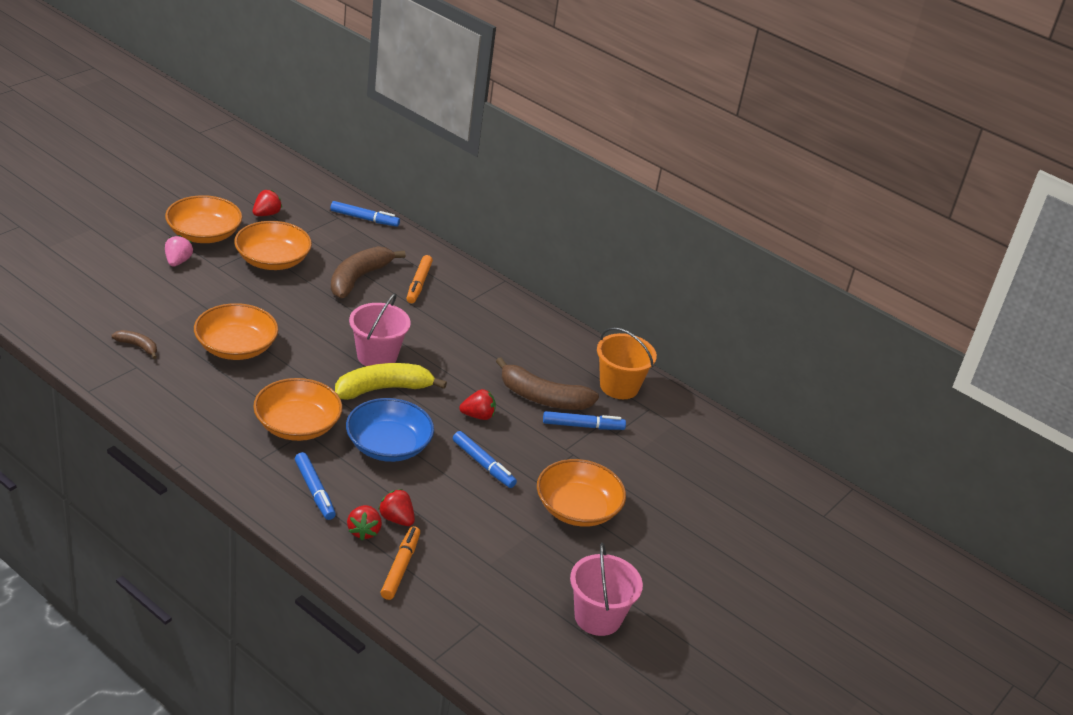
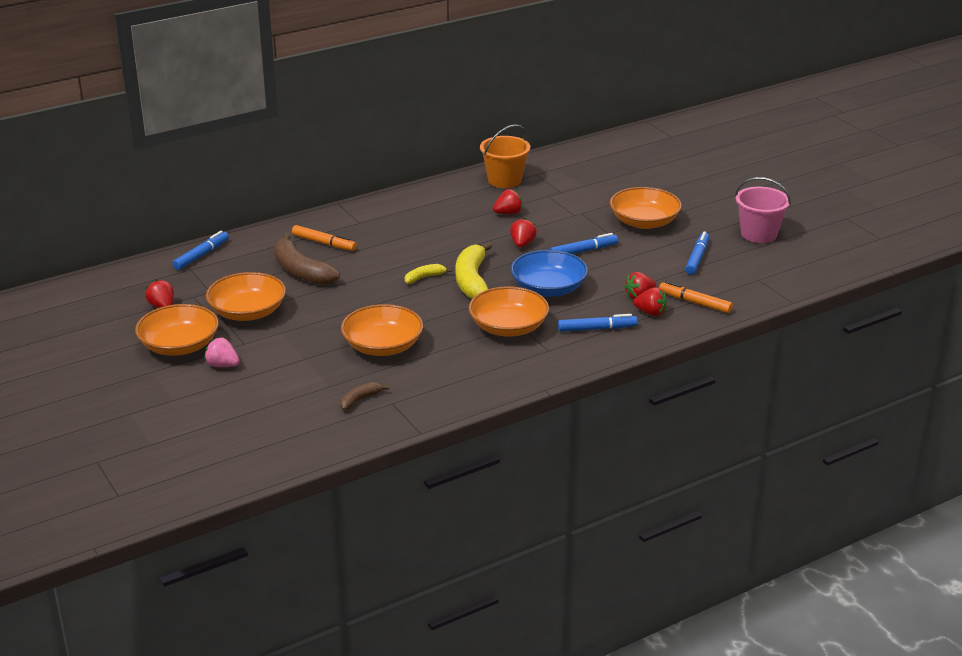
camera: 65 degrees left, 5 degrees down
pink bucket [349,293,411,366] -> yellow banana [405,264,452,284]
brown banana [496,357,599,410] -> red strawberry [493,189,523,214]
blue marker [543,411,626,430] -> blue marker moved to [685,231,709,275]

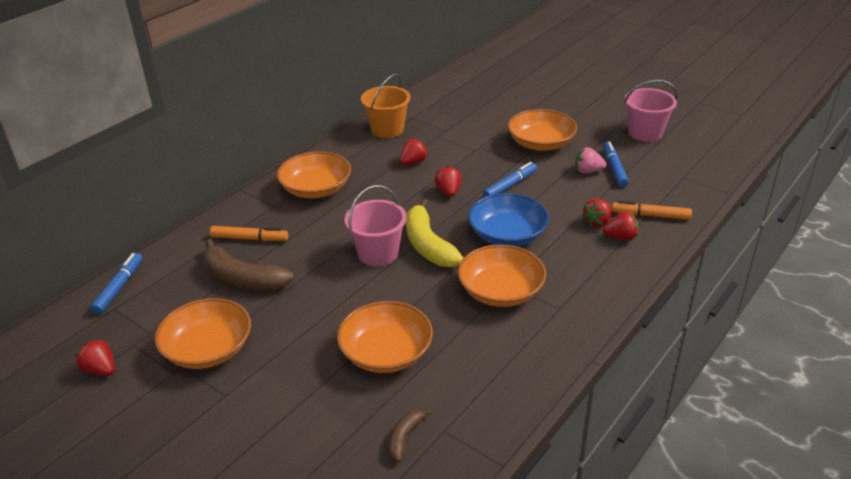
camera: 20 degrees left, 5 degrees up
orange bowl [135,304,219,356] -> orange bowl moved to [277,151,351,198]
pink strawberry [204,338,240,367] -> pink strawberry moved to [575,147,607,174]
yellow banana [405,264,452,284] -> pink bucket [345,185,407,266]
blue marker [558,314,637,332] -> none

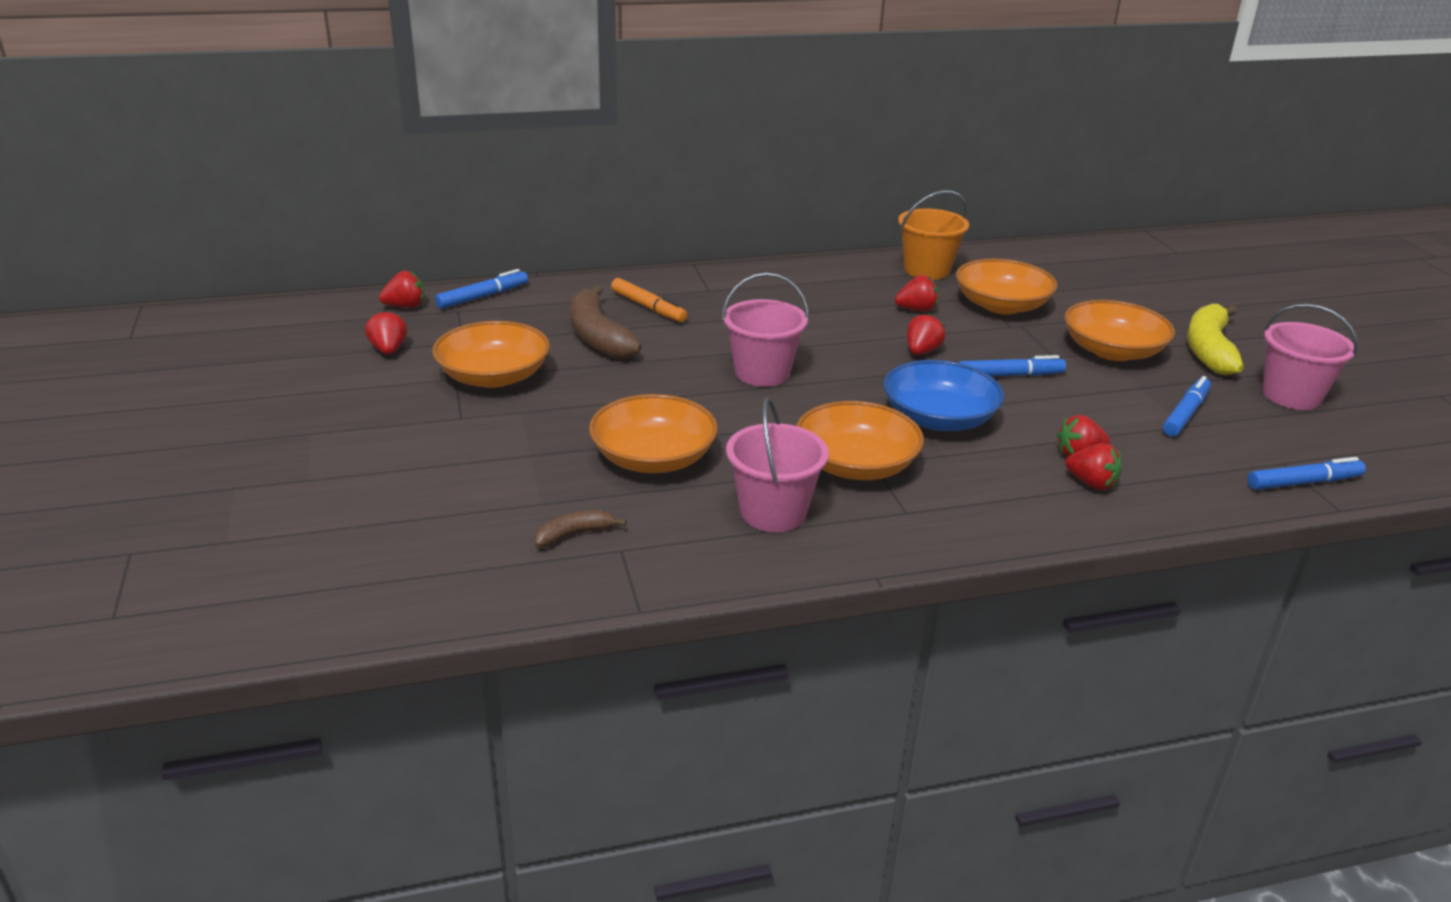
camera: 35 degrees right, 5 degrees down
orange bowl [277,151,351,198] -> orange bowl moved to [956,259,1057,315]
yellow banana [406,199,463,267] -> yellow banana moved to [1187,304,1244,375]
pink strawberry [575,147,607,174] -> none
orange marker [612,200,692,220] -> none
none -> red strawberry [379,271,424,308]
none -> pink bucket [726,397,829,532]
none -> blue marker [1247,457,1366,490]

